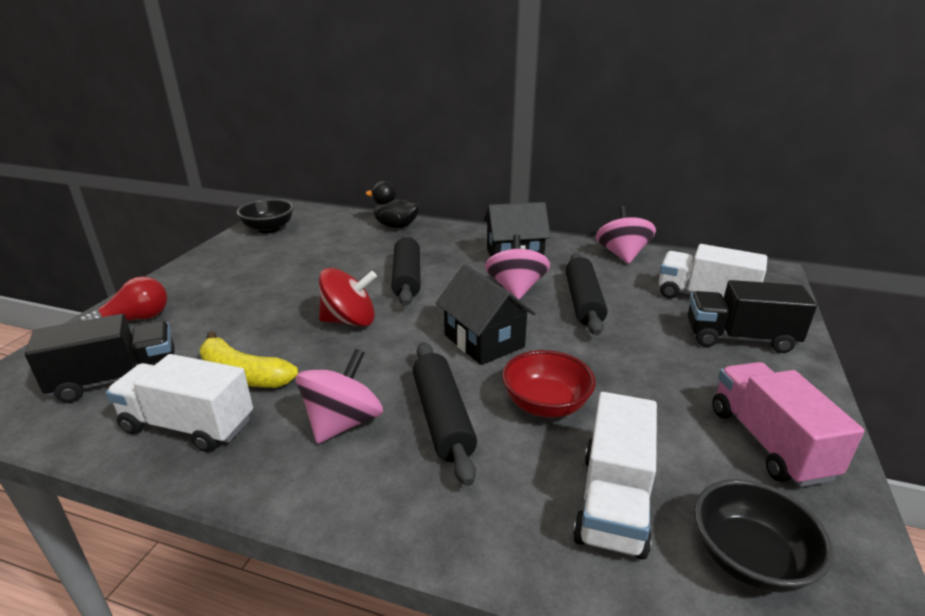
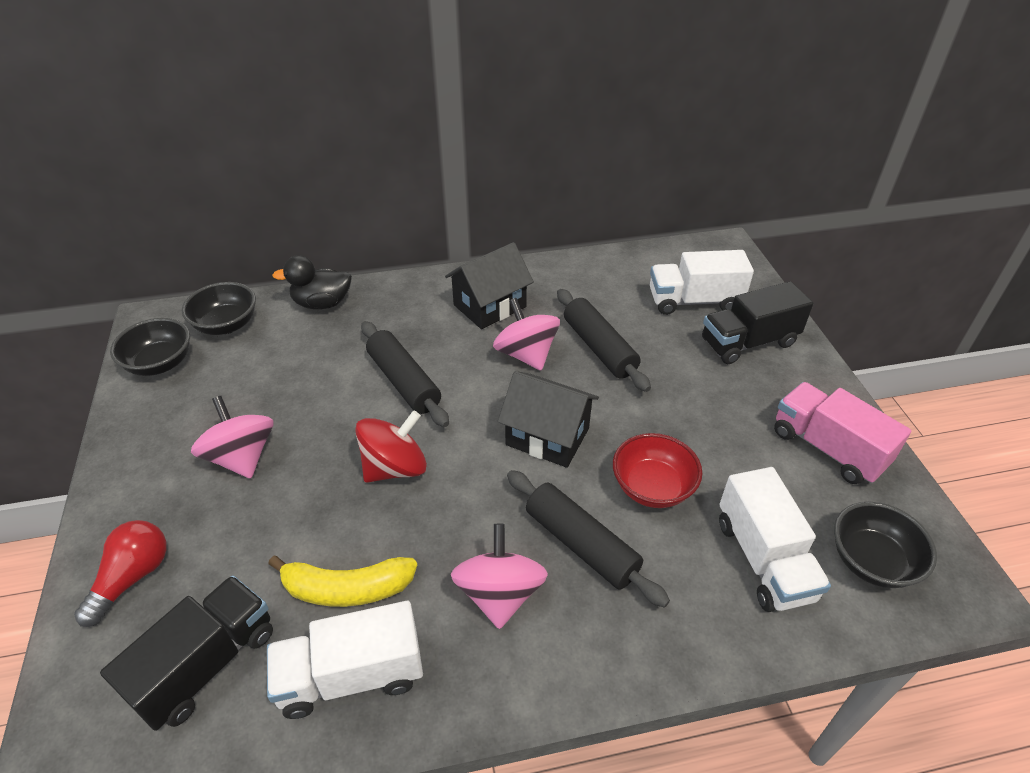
camera: 30 degrees left, 15 degrees up
pink spinning top [596,206,656,264] -> pink spinning top moved to [191,396,274,479]
none -> black bowl [182,282,256,335]

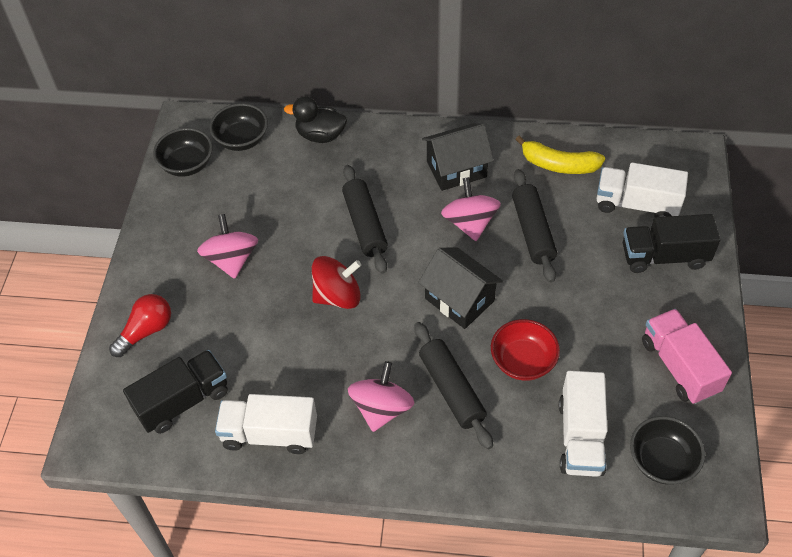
camera: 20 degrees right, 10 degrees up
yellow banana [268,556,417,607] -> yellow banana moved to [515,135,605,174]

